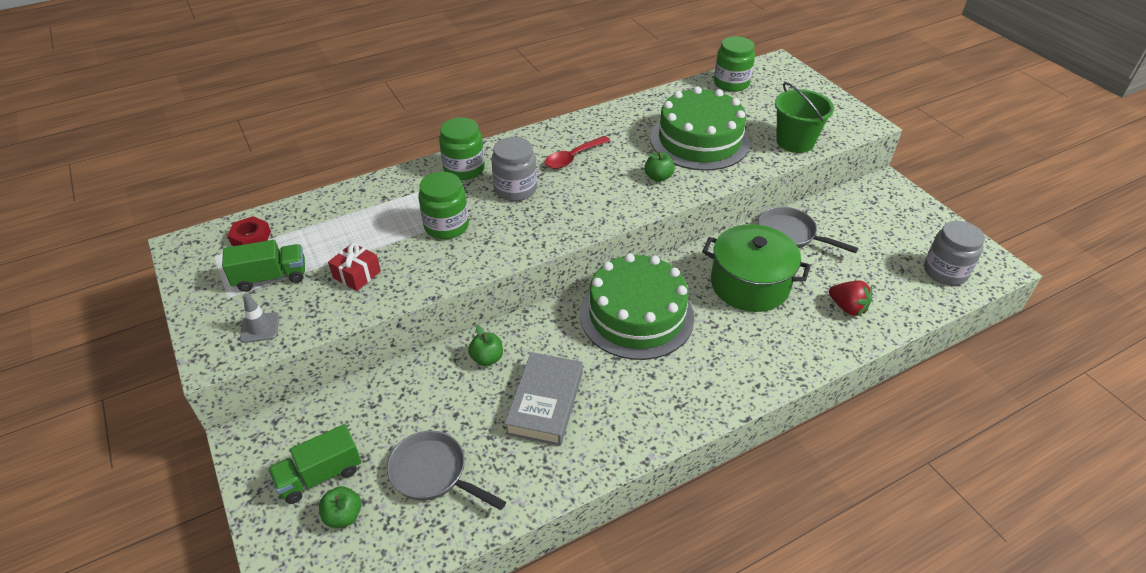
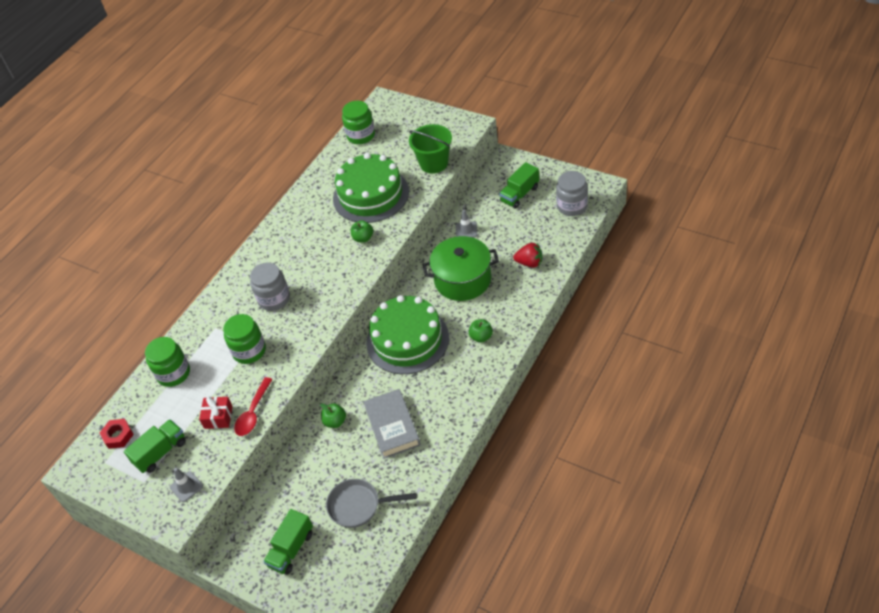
camera: 25 degrees left, 5 degrees up
green apple [319,486,361,528] -> green apple moved to [468,319,493,343]
green jar [439,118,485,180] -> green jar moved to [145,337,190,387]
red spoon [545,136,610,169] -> red spoon moved to [234,377,273,436]
grey pan [758,207,858,253] -> grey traffic cone [456,210,477,238]
none -> green truck [499,162,539,209]

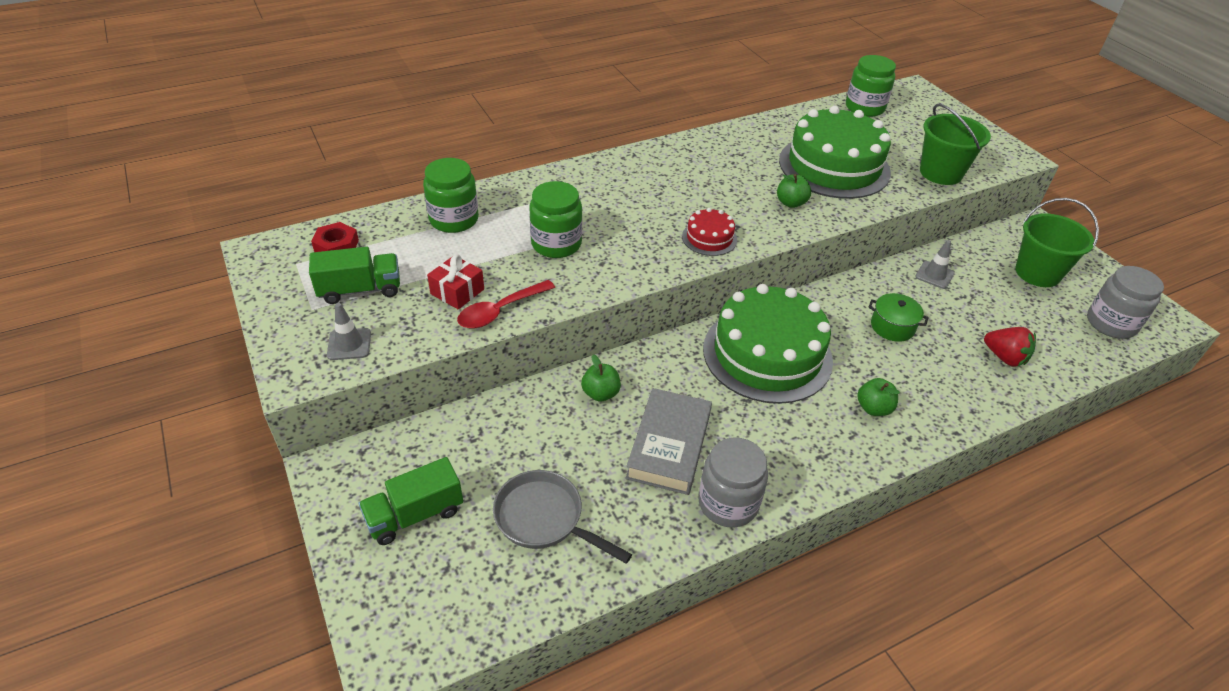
camera: 25 degrees right, 5 degrees down
grey jar [250,262,290,311] -> grey jar moved to [698,437,768,527]
green pot [422,236,499,301] -> green pot [868,293,929,342], size x0.50
green truck [499,162,539,209] -> green bucket [1015,198,1099,287]
none -> red cake [682,208,737,256]

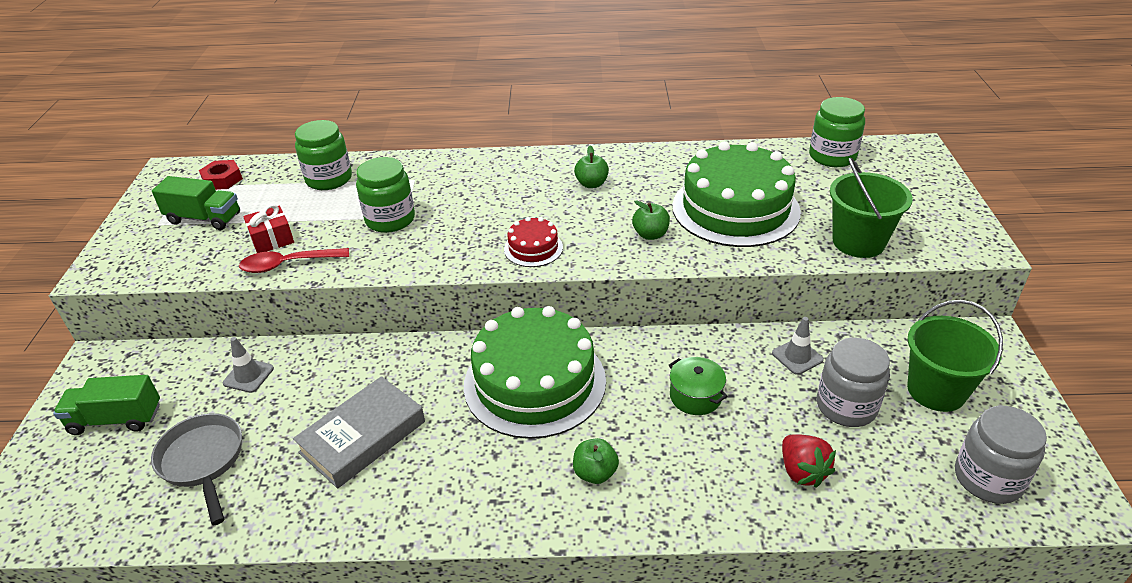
camera: 30 degrees right, 5 degrees down
grey traffic cone [327,303,371,360] -> grey traffic cone moved to [223,337,274,393]
green apple [581,354,621,402] -> green apple moved to [574,145,609,188]
grey jar [698,437,768,527] -> grey jar moved to [817,338,890,427]

